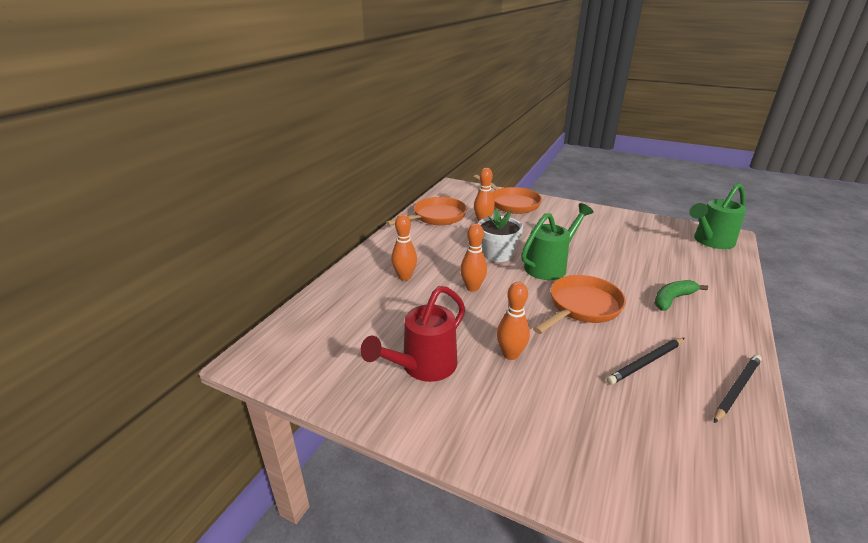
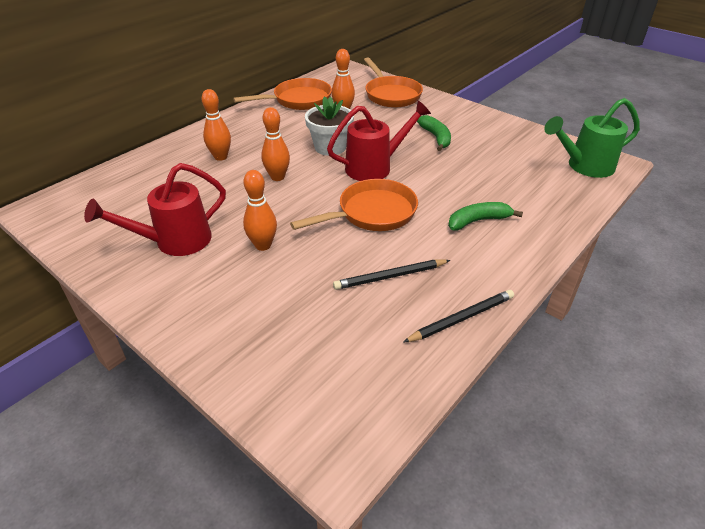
camera: 15 degrees right, 10 degrees up
green watering can [521,203,594,280] -> red watering can [327,100,431,181]
none -> green banana [417,115,451,151]

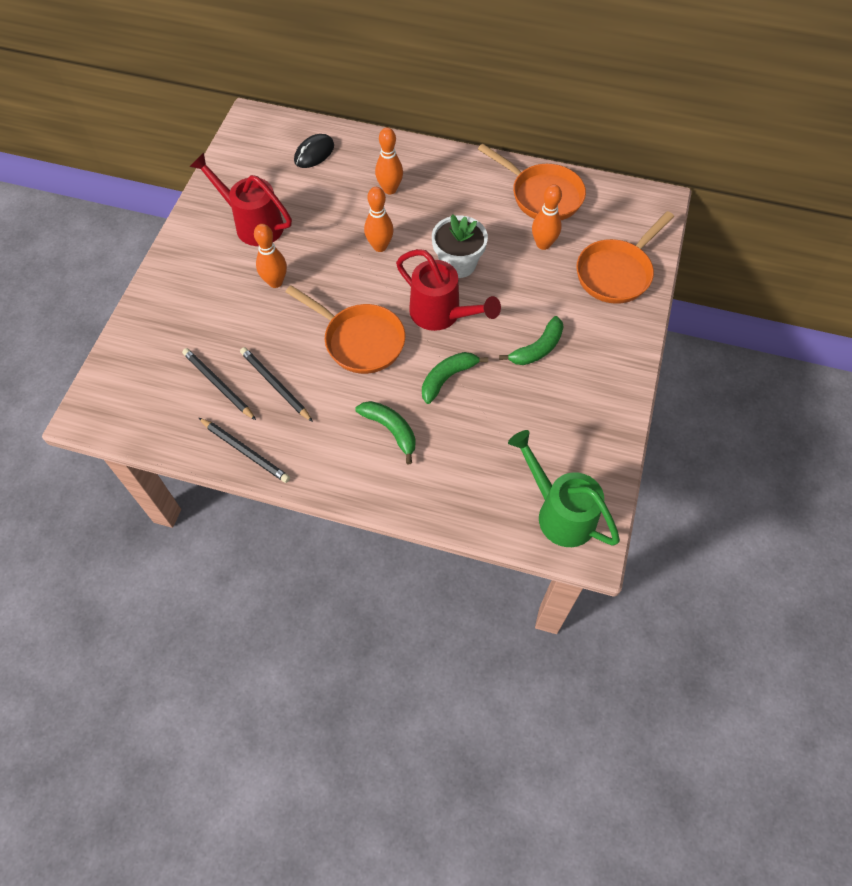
camera: 65 degrees right, 20 degrees up
none -> black pencil [182,348,256,420]
none -> black mouse [294,134,334,168]
none -> green banana [422,352,488,404]

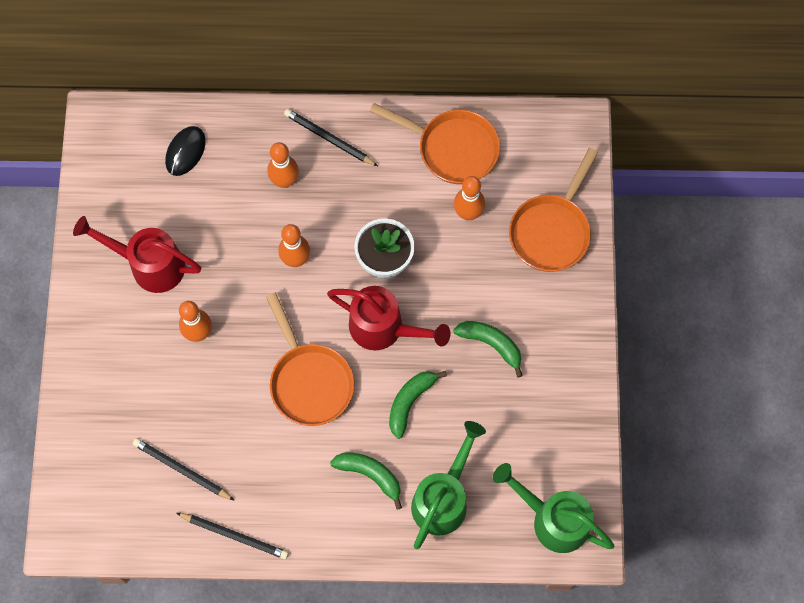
camera: 15 degrees left, 10 degrees up
black pencil [240,347,313,422] -> black pencil moved to [284,109,378,166]
orange pan [285,285,405,374] -> orange pan turned 45 degrees clockwise [266,293,354,426]
green banana [499,316,564,365] -> green banana turned 90 degrees counterclockwise [453,321,523,378]
none -> green watering can [411,421,486,549]

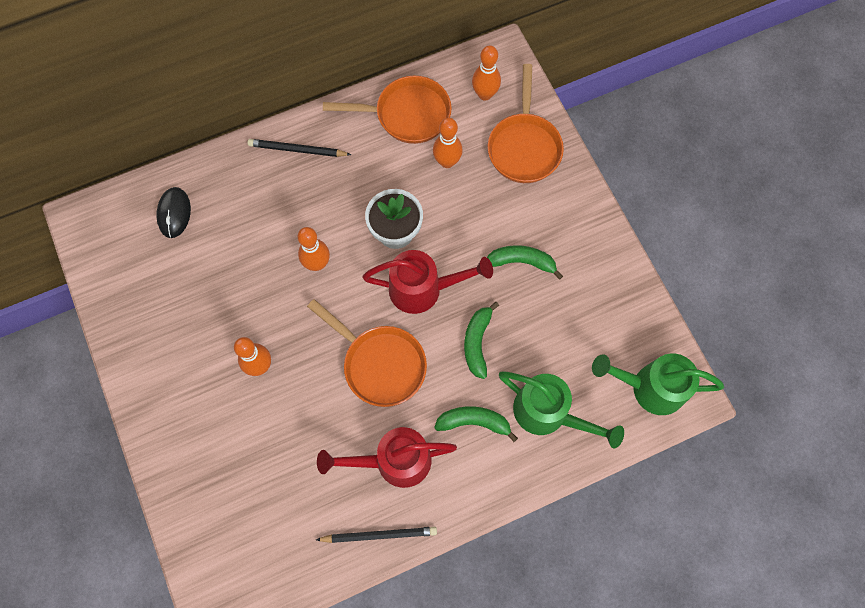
camera: 25 degrees left, 0 degrees up
red watering can [73,216,201,293] -> red watering can moved to [317,427,457,488]
black pencil [133,438,235,501] -> none
orange bowling pin [267,142,299,188] -> orange bowling pin moved to [472,45,501,101]
green watering can [411,421,486,549] -> green watering can turned 120 degrees clockwise [499,372,624,448]

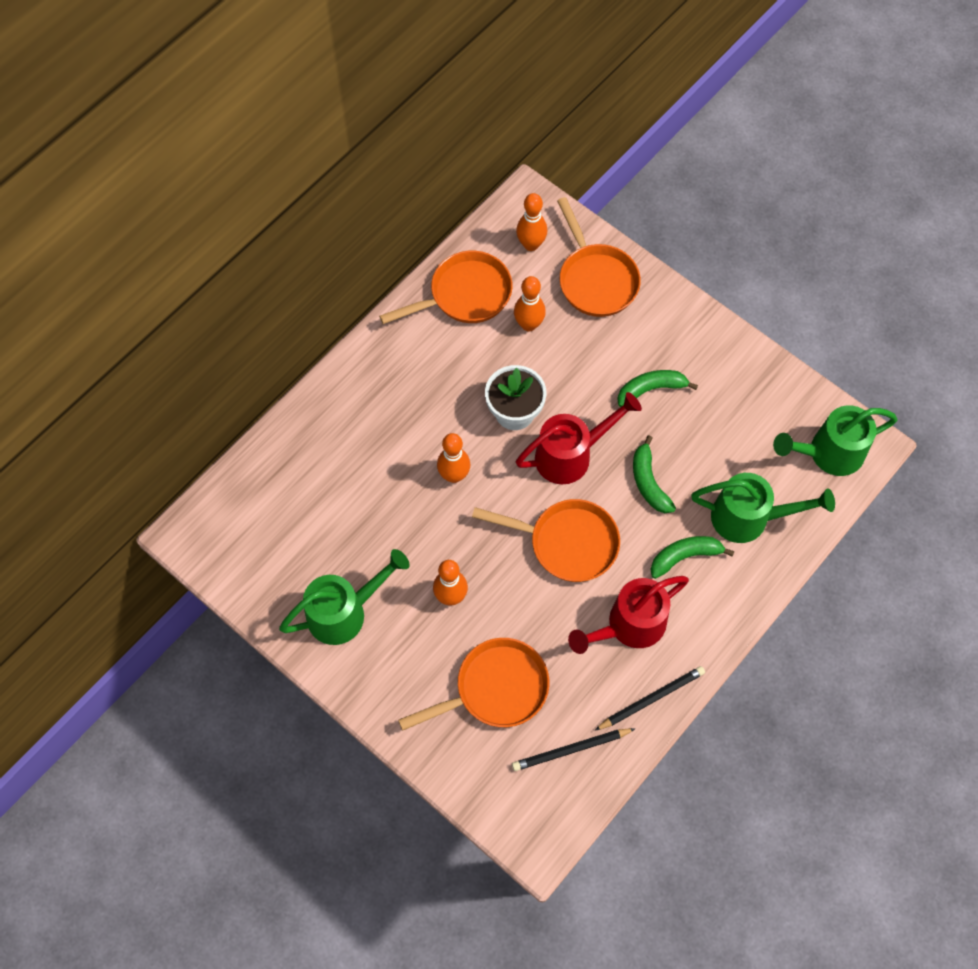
camera: 25 degrees left, 5 degrees down
black mouse [156,187,191,238] -> none
black pencil [247,139,351,157] -> black pencil moved to [512,728,636,771]
none -> green watering can [279,549,409,645]
none -> orange pan [398,638,549,731]

